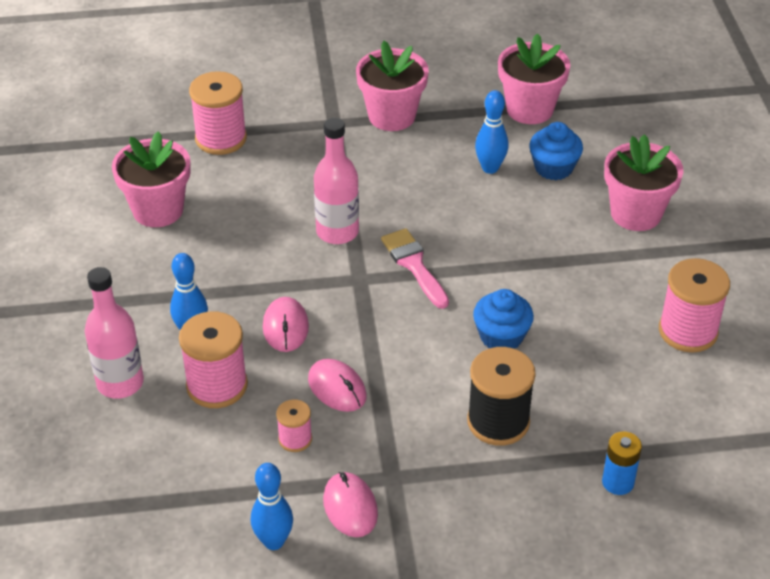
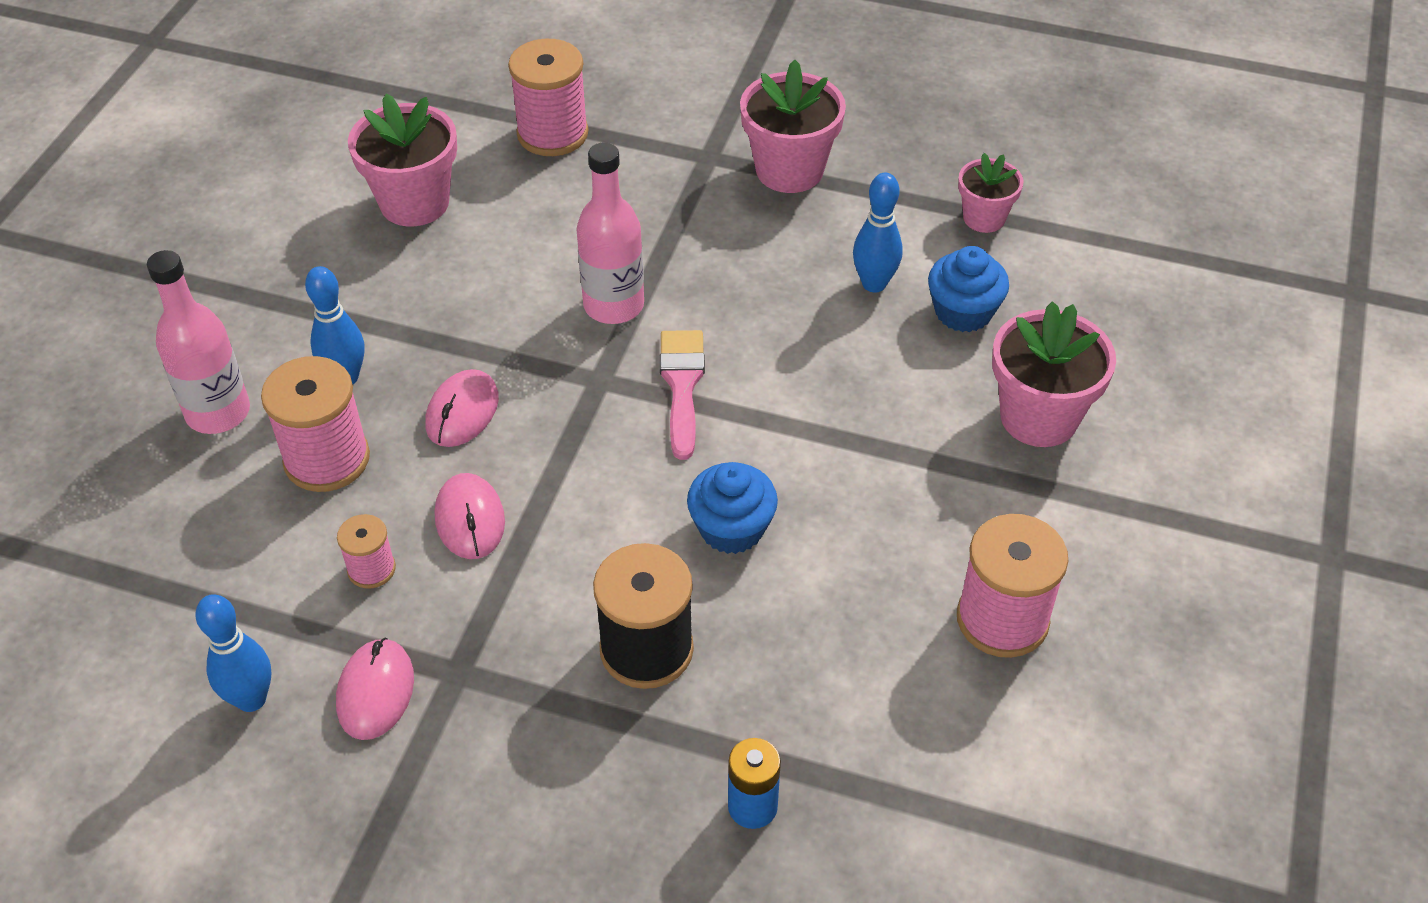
camera: 25 degrees right, 5 degrees up
pink flower pot [498,33,570,124] -> pink flower pot [958,153,1024,233], size x0.60

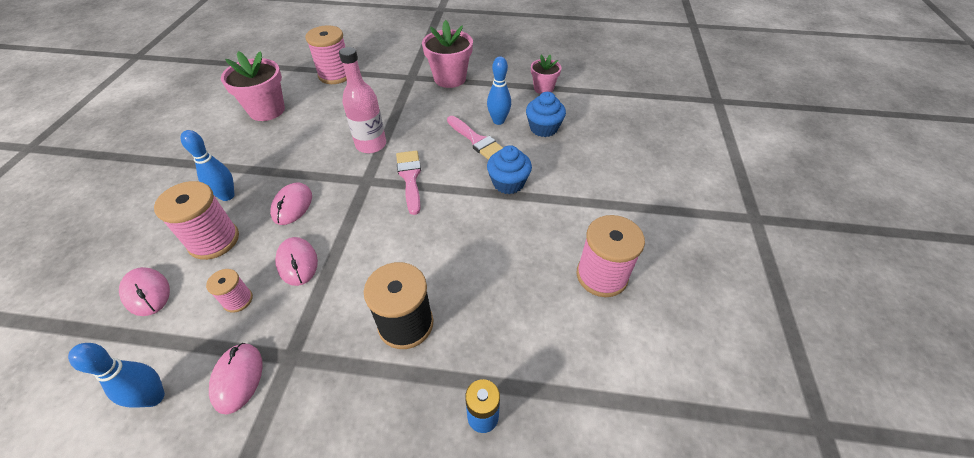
camera: 10 degrees left, 0 degrees up
pink bottle [147,250,250,434] -> none
blue cupcake [687,462,778,554] -> blue cupcake moved to [487,145,532,194]
pink flower pot [992,301,1116,447] -> none
none -> pink mouse [119,267,170,316]
none -> pink brush [447,116,503,160]

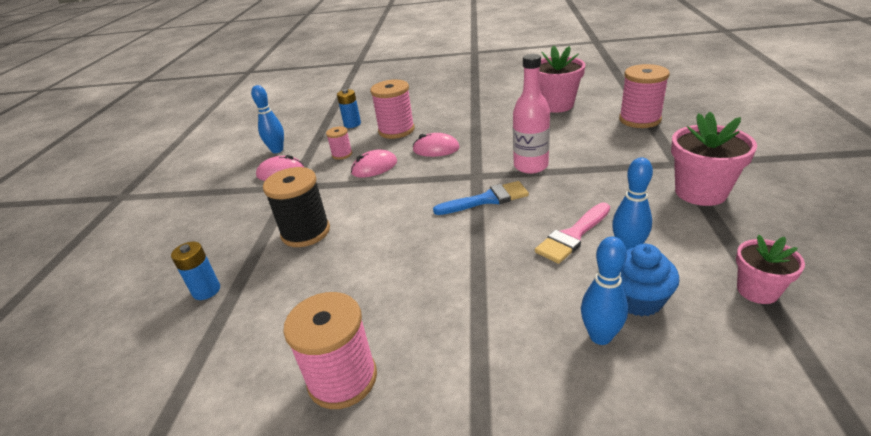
camera: 90 degrees right, 15 degrees down
pink mouse [119,267,170,316] -> blue battery [337,89,361,128]
blue bowling pin [181,130,235,201] -> blue bowling pin moved to [581,237,628,345]
pink brush [396,151,421,215] -> blue brush [433,181,529,215]
blue cupcake [487,145,532,194] -> none

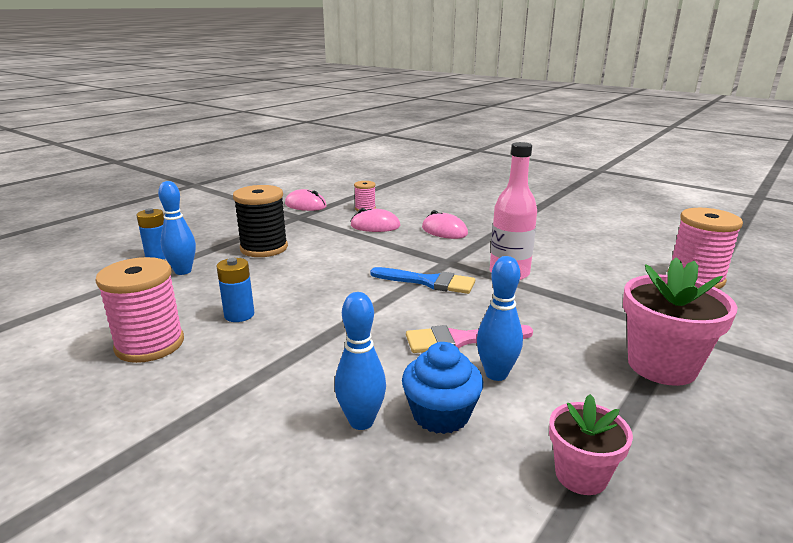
camera: 30 degrees right, 10 degrees down
blue bowling pin [251,85,284,153] -> blue bowling pin moved to [158,181,196,275]
blue battery [337,89,361,128] -> blue battery moved to [216,258,254,322]
pink spool [370,80,415,139] -> none
pink flower pot [539,45,585,113] -> none

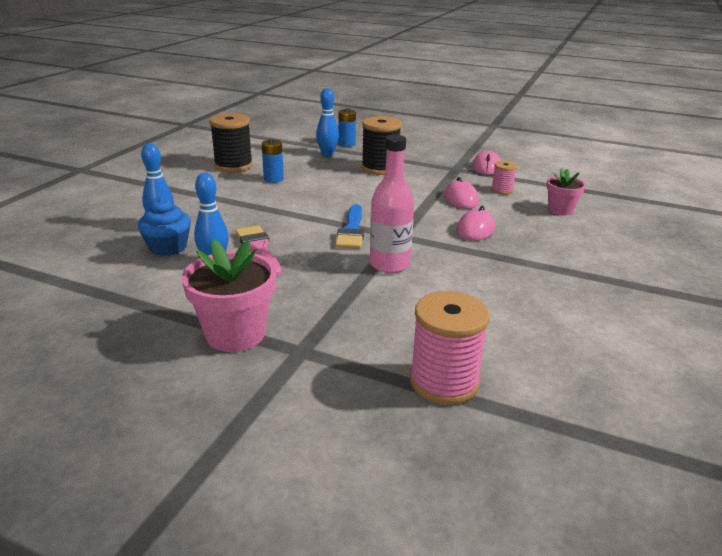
camera: 75 degrees right, 5 degrees up
pink spool [95,257,184,363] -> black spool [209,113,253,172]
pink flower pot [549,394,633,495] -> pink flower pot moved to [546,169,586,215]

